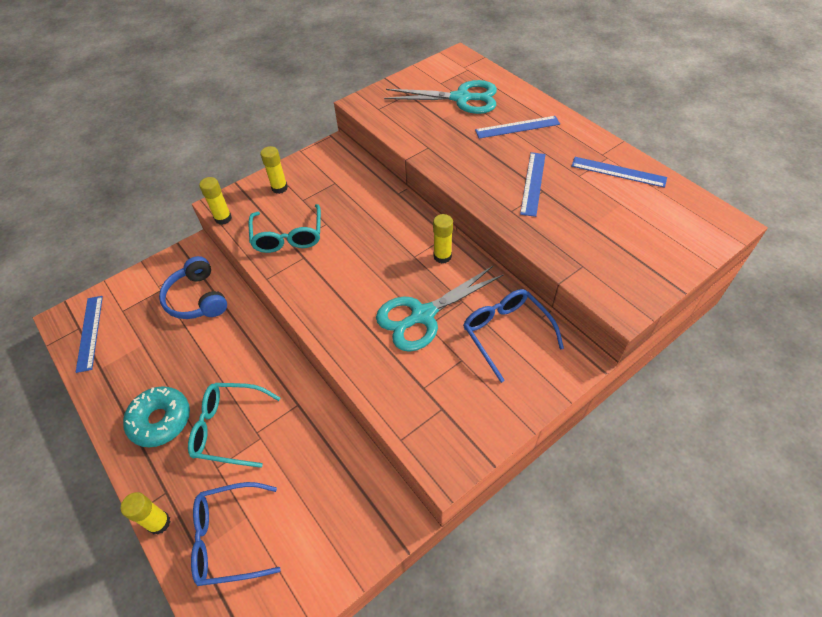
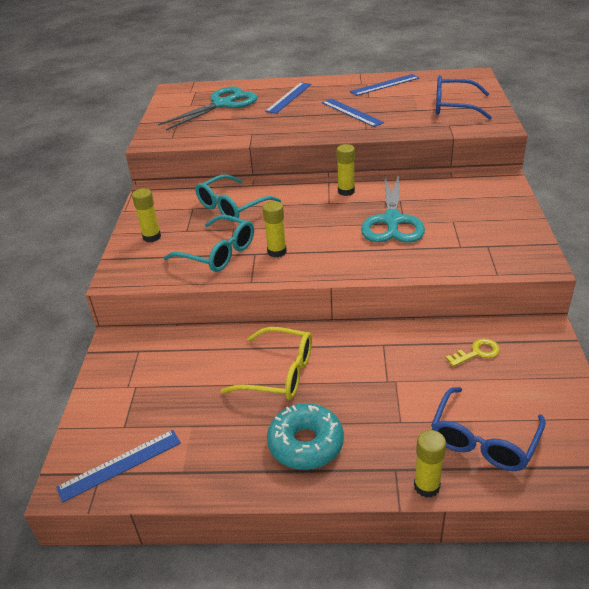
camera: 50 degrees left, 15 degrees down
blue ruler [76,296,103,373] -> blue ruler turned 60 degrees counterclockwise [56,430,181,503]
blue headphones [159,256,227,319] -> none
turquoise glasses [188,383,280,468] -> turquoise glasses moved to [196,175,281,222]
yellow glue stick [199,177,232,225] -> yellow glue stick moved to [263,201,287,258]
blue glasses [463,289,564,383] -> blue glasses moved to [436,75,492,120]
none -> yellow glasses [221,327,312,400]
none -> yellow key [446,338,500,367]

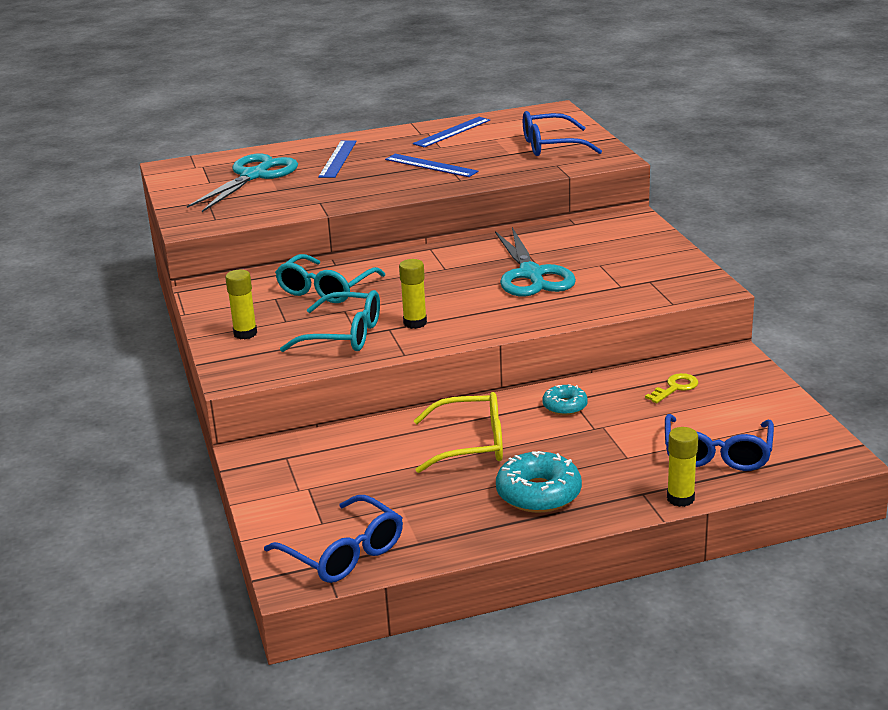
camera: 20 degrees left, 10 degrees down
blue ruler [56,430,181,503] -> blue glasses [264,495,403,583]
yellow glue stick [336,144,355,196] -> none
none -> turquoise donut [542,384,588,415]

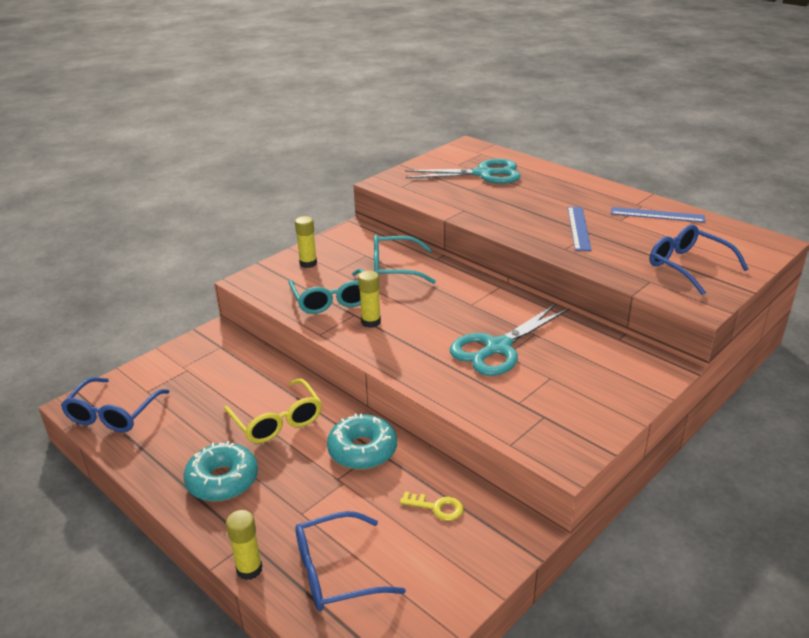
camera: 60 degrees right, 5 degrees up
blue ruler [318,140,357,178] -> none
turquoise donut [542,384,588,415] -> turquoise donut [327,414,397,469], size x1.71

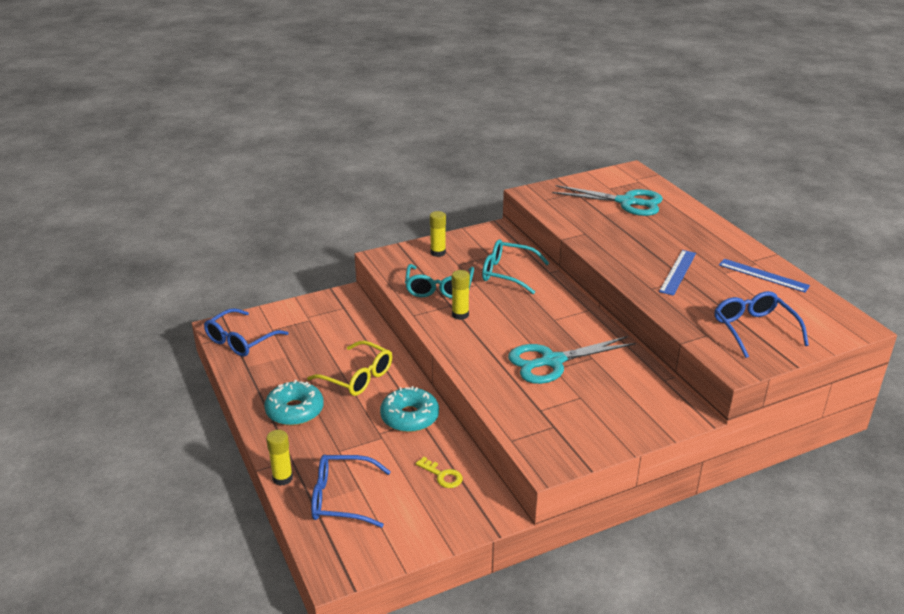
camera: 20 degrees right, 0 degrees up
yellow glasses [224,378,322,443] -> yellow glasses turned 45 degrees counterclockwise [307,341,392,396]

